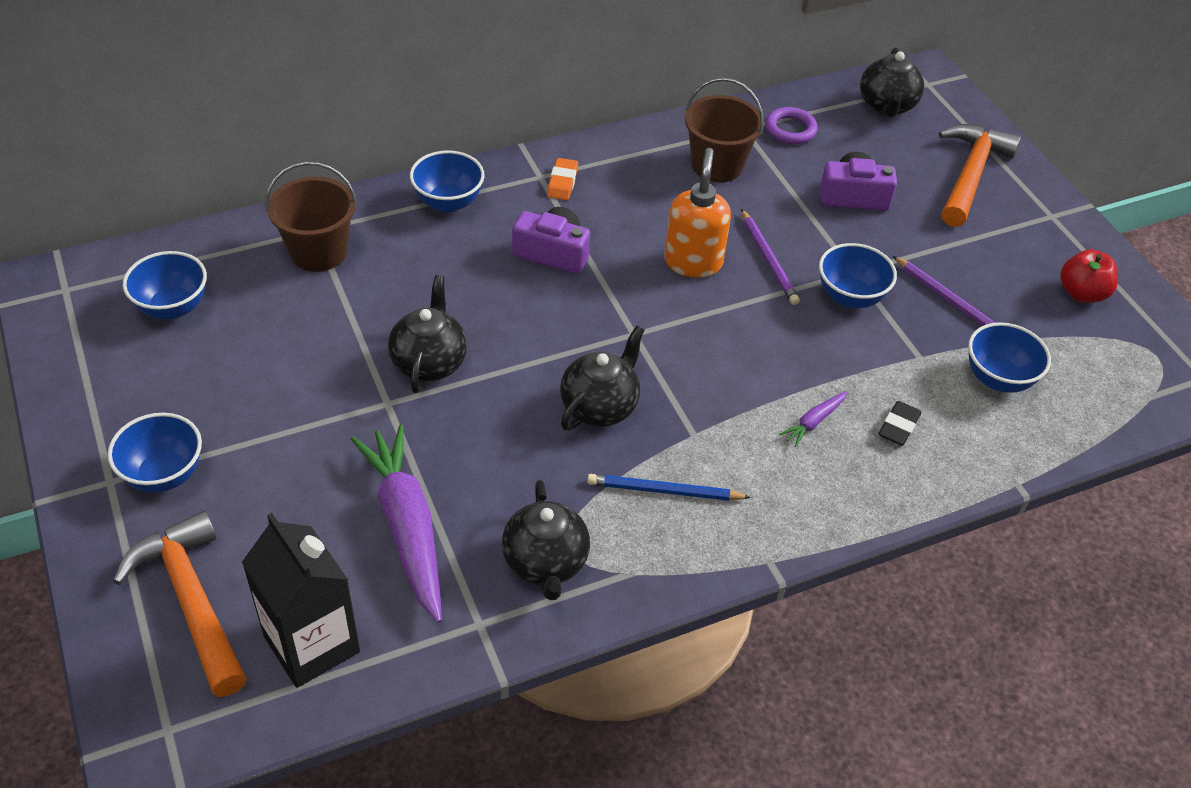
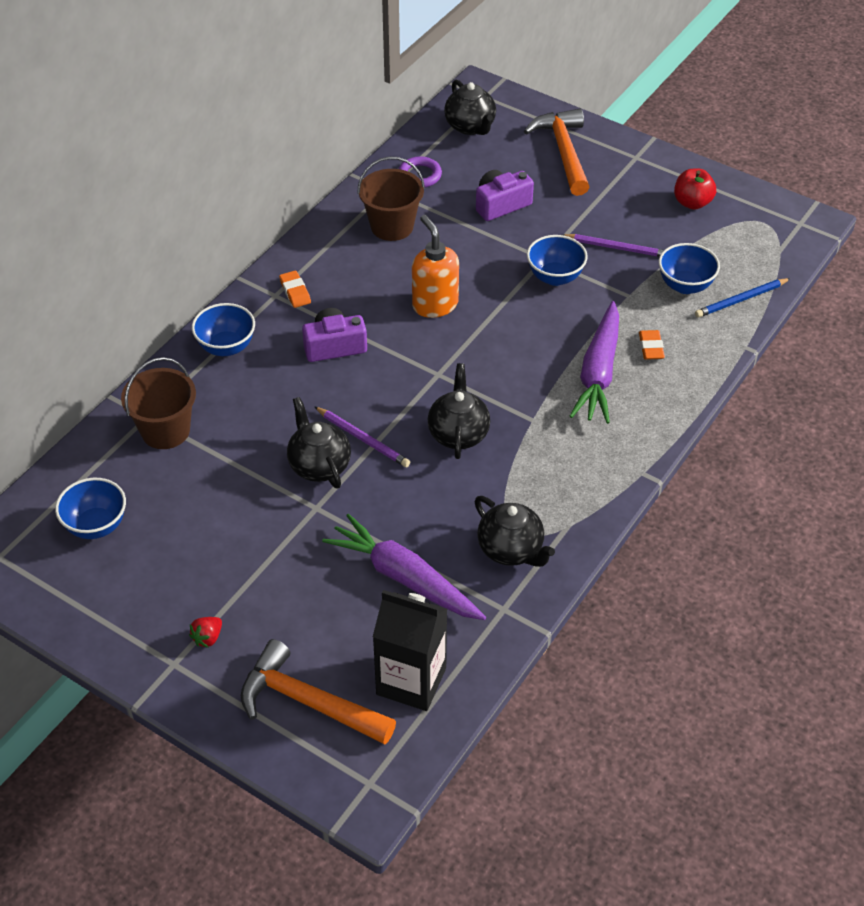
camera: 30 degrees left, 0 degrees up
blue bowl [108,413,202,493] -> red strawberry [189,617,222,648]
blue pencil [587,474,751,501] -> blue pencil moved to [695,278,791,318]
purple pencil [741,209,800,305] -> purple pencil moved to [314,406,410,467]
purple carrot [779,391,847,447] -> purple carrot [569,301,619,424], size x2.34
black eraser [879,401,922,446] -> orange eraser [639,330,665,360]

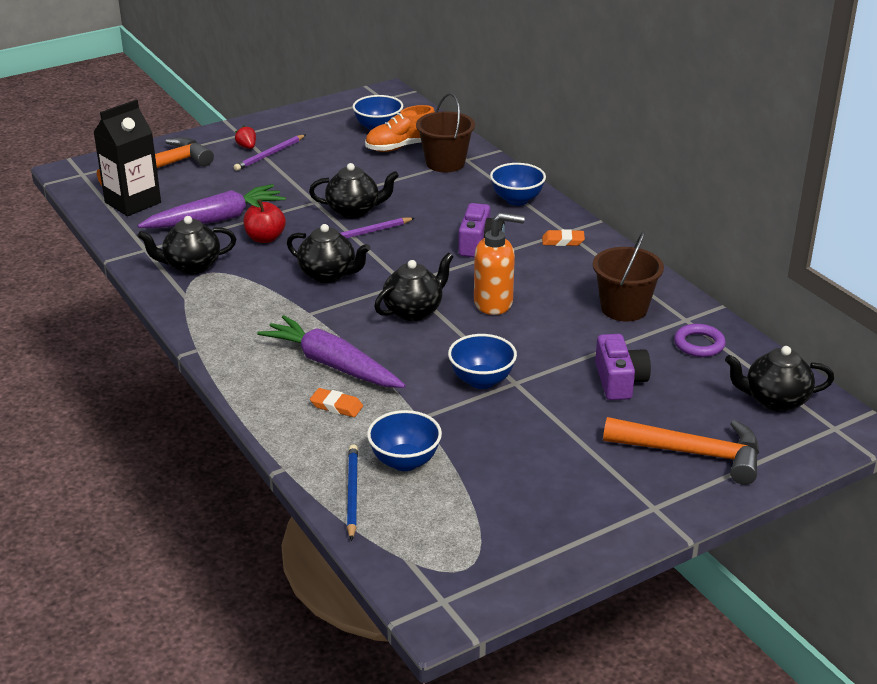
camera: 115 degrees right, 15 degrees down
purple pencil [563,234,664,257] -> purple pencil moved to [234,135,305,171]
red apple [674,168,716,210] -> red apple moved to [243,196,286,243]
none -> orange shoe [365,105,435,152]
none -> black teapot [374,253,454,321]

